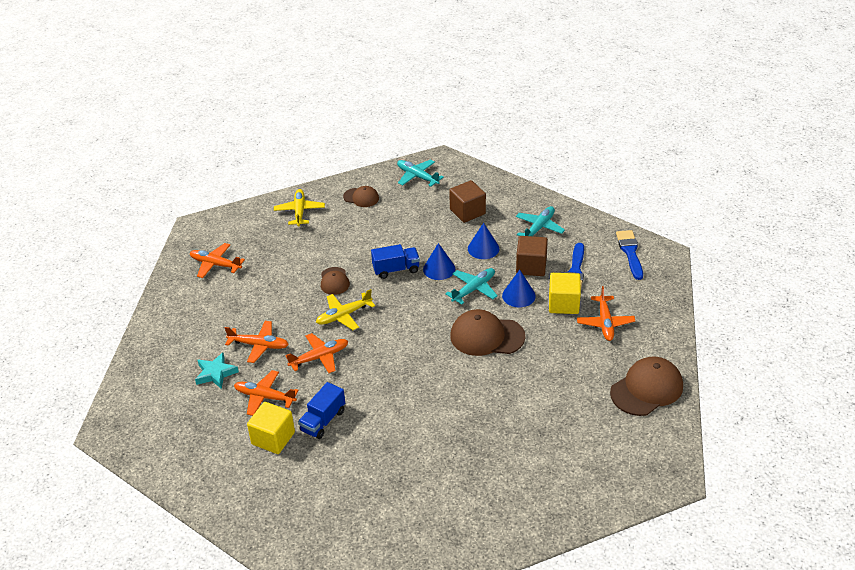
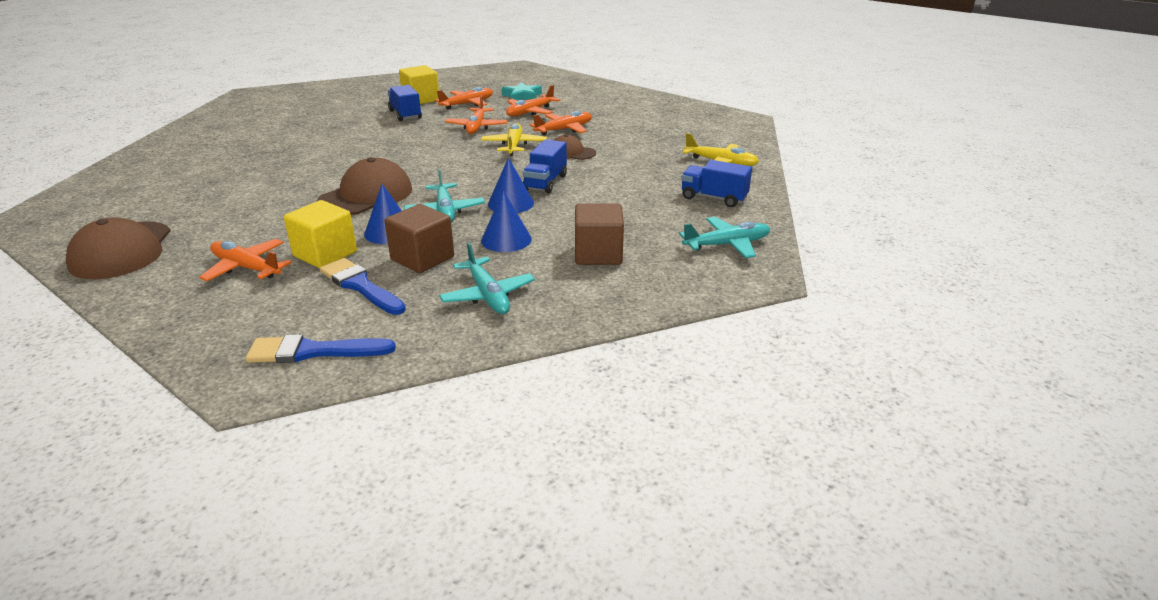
camera: 120 degrees right, 10 degrees down
orange plane [190,243,245,278] -> orange plane moved to [530,111,592,135]
brown cap [343,186,379,207] -> blue truck [681,160,752,207]
blue brush [616,230,643,280] -> blue brush turned 150 degrees clockwise [246,334,396,363]

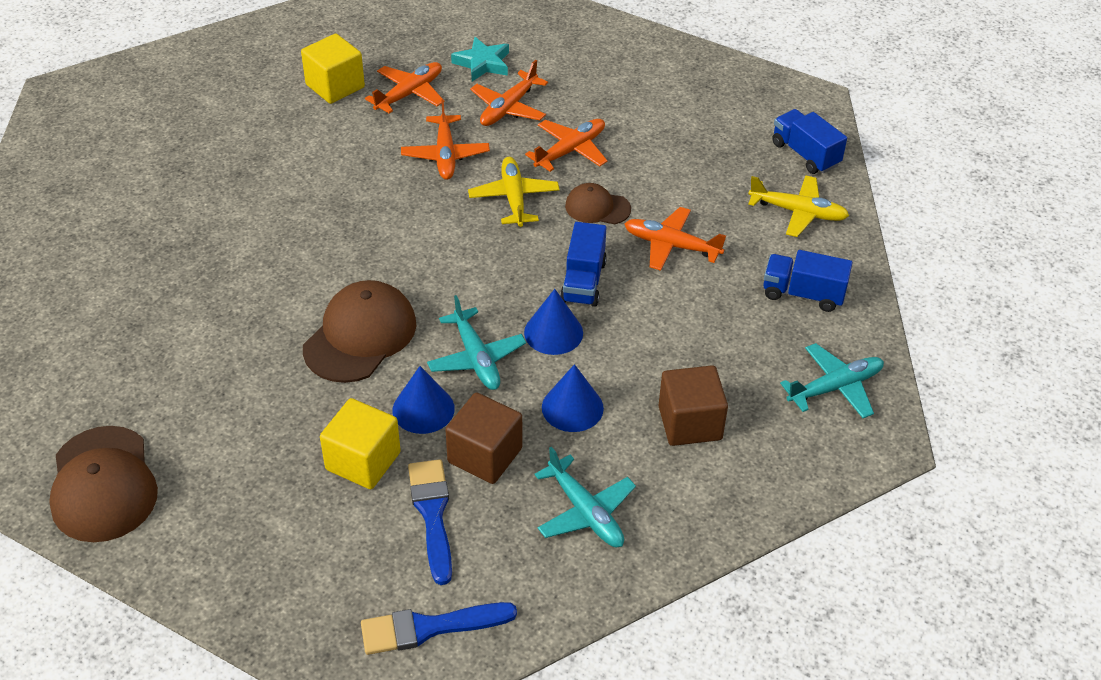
camera: 10 degrees left, 15 degrees up
orange plane [199,239,292,281] -> orange plane moved to [624,207,726,271]
blue brush [320,258,406,315] -> blue brush turned 45 degrees clockwise [408,459,452,585]
blue truck [388,85,422,121] -> blue truck moved to [772,109,847,174]

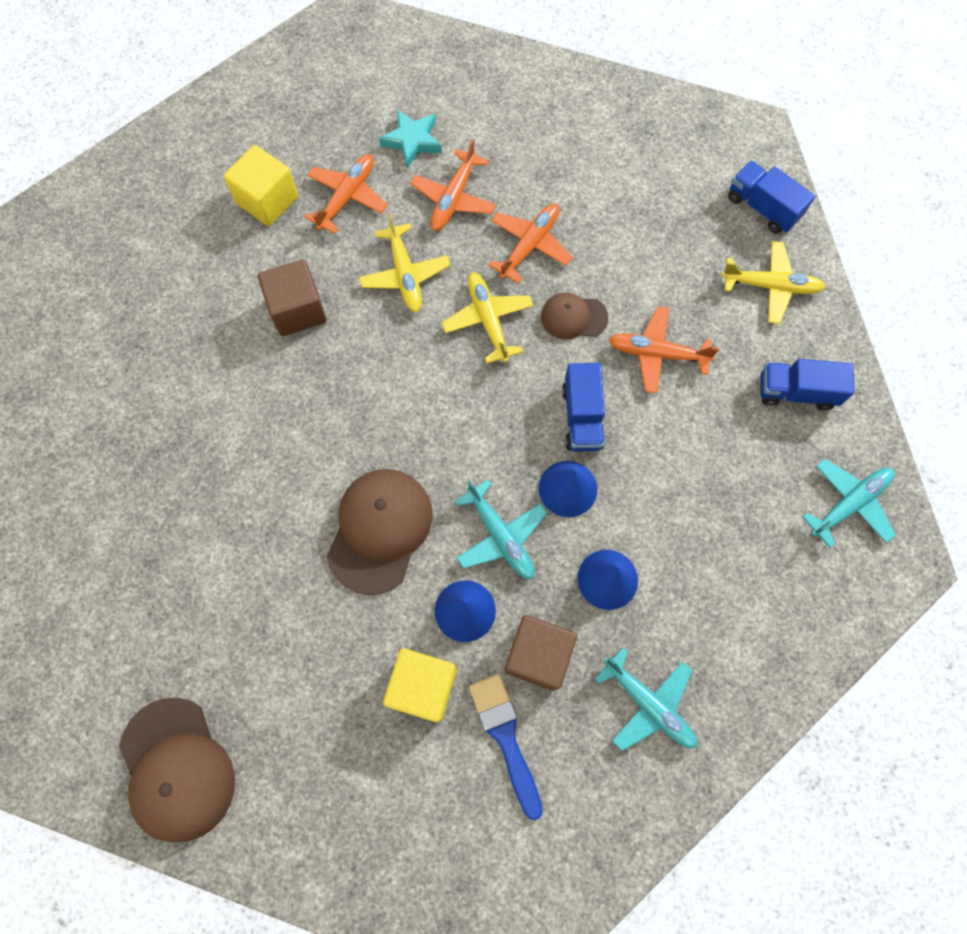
camera: 10 degrees left, 25 degrees up
blue brush [361,602,517,655] -> none
orange plane [401,99,490,180] -> yellow plane [359,213,451,312]
brown cube [658,365,728,446] -> brown cube moved to [258,259,327,336]

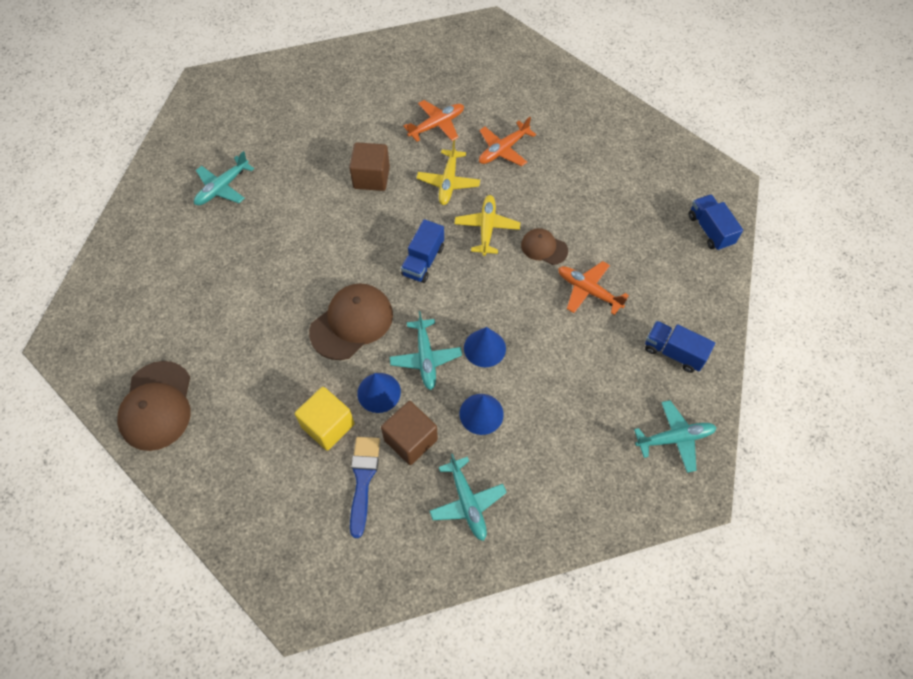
camera: 25 degrees right, 10 degrees down
yellow cube [223,145,298,226] -> none
turquoise star [379,110,442,169] -> none
orange plane [488,203,573,284] -> none
blue truck [562,363,605,452] -> blue truck moved to [401,219,444,283]
yellow plane [721,241,825,324] -> none
none -> turquoise plane [194,151,254,205]

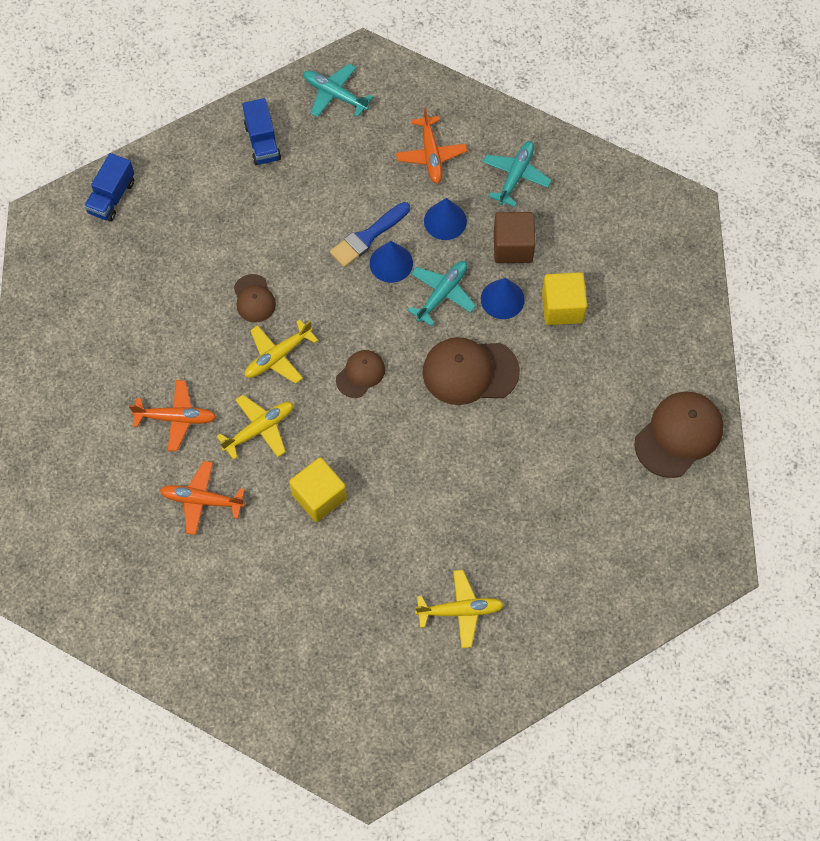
camera: 135 degrees left, 5 degrees up
turquoise plane [194,151,254,205] -> yellow plane [415,570,504,648]
brown cube [349,142,390,191] -> yellow cube [289,457,347,522]
blue brush [350,437,380,538] -> blue brush moved to [330,202,410,267]
blue truck [401,219,444,283] -> brown cap [336,350,385,398]
orange plane [558,261,629,315] -> orange plane moved to [396,107,467,184]

